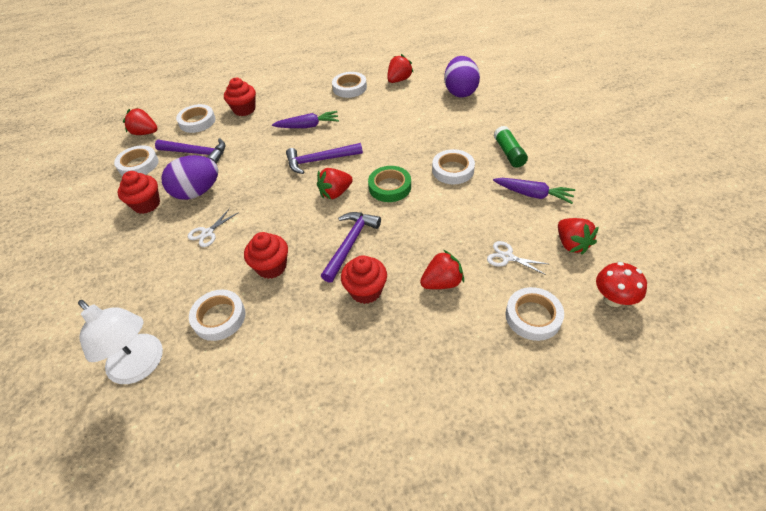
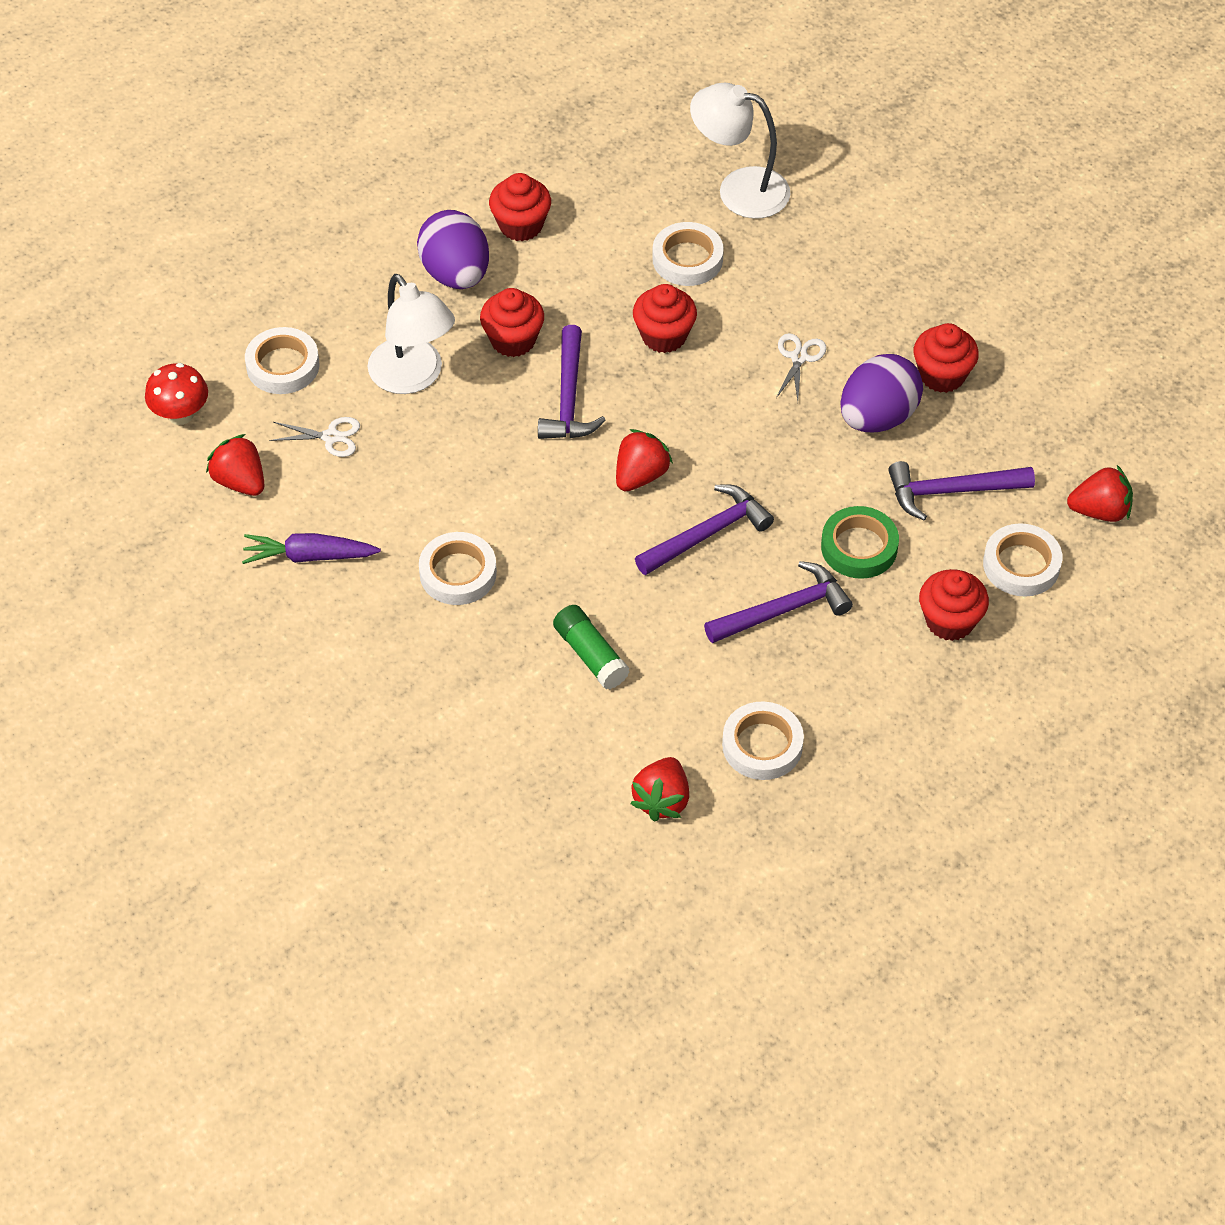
camera: 155 degrees right, 5 degrees up
white tape [114,145,159,176] -> none
purple carrot [272,111,339,128] -> purple hammer [704,561,853,643]
green tape [368,166,411,202] -> green tape moved to [821,506,899,579]
red strawberry [420,250,464,289] -> white lamp [367,274,455,394]
purple egg [444,56,480,98] -> purple egg moved to [417,210,489,289]
green glue stick [494,126,528,168] -> green glue stick moved to [553,605,630,689]
none -> red cupcake [489,173,551,241]

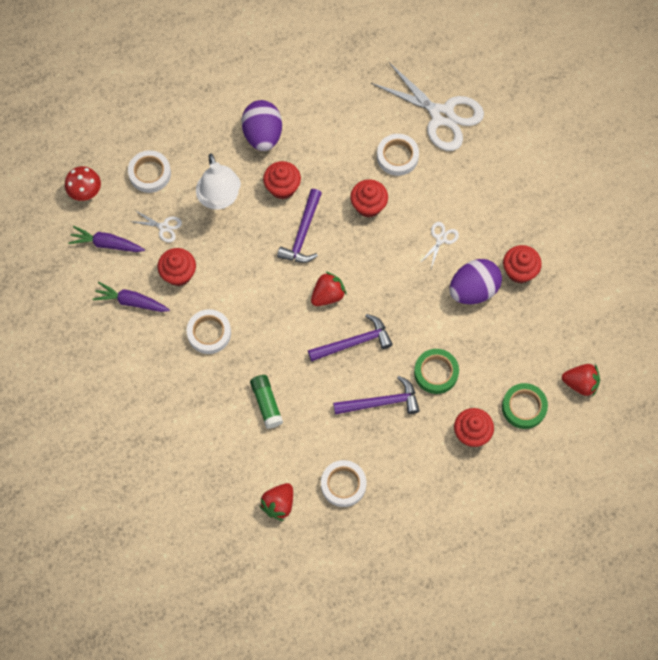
camera: 15 degrees right, 15 degrees up
red strawberry [206,434,264,496] -> purple carrot [68,226,145,252]
red cupcake [489,173,551,241] -> red cupcake moved to [157,248,196,286]
white lamp [690,83,791,219] -> white scissors [371,62,484,151]
purple hammer [888,461,1035,520] -> none
white tape [983,523,1062,597] -> green tape [502,383,548,429]

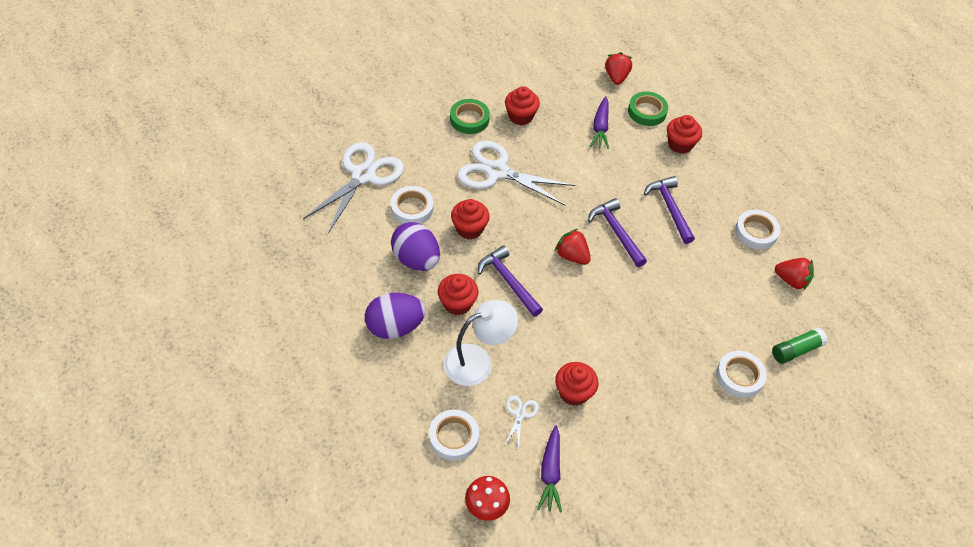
camera: 100 degrees left, 15 degrees down
purple carrot [93,282,170,312] -> purple carrot moved to [590,96,609,149]
white tape [187,309,231,354] -> white tape moved to [716,351,767,398]
green glue stick [250,375,283,429] -> green glue stick moved to [772,327,828,364]
purple hammer [277,189,322,263] -> purple hammer turned 135 degrees counterclockwise [478,245,543,317]
green tape [414,349,459,394] -> green tape moved to [450,99,490,134]
white scissors [419,222,459,268] -> white scissors [457,140,575,206], size x2.31
purple egg [450,259,502,304] -> purple egg moved to [391,222,440,271]

